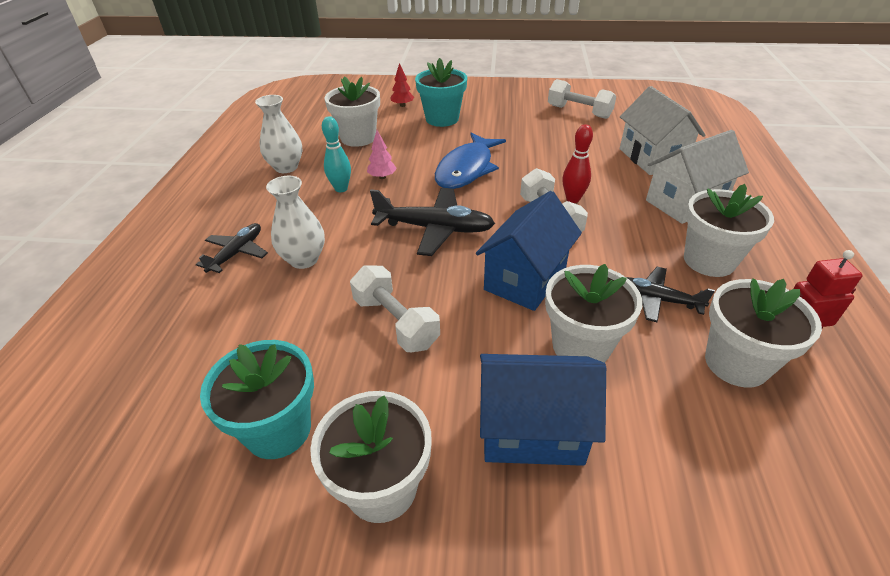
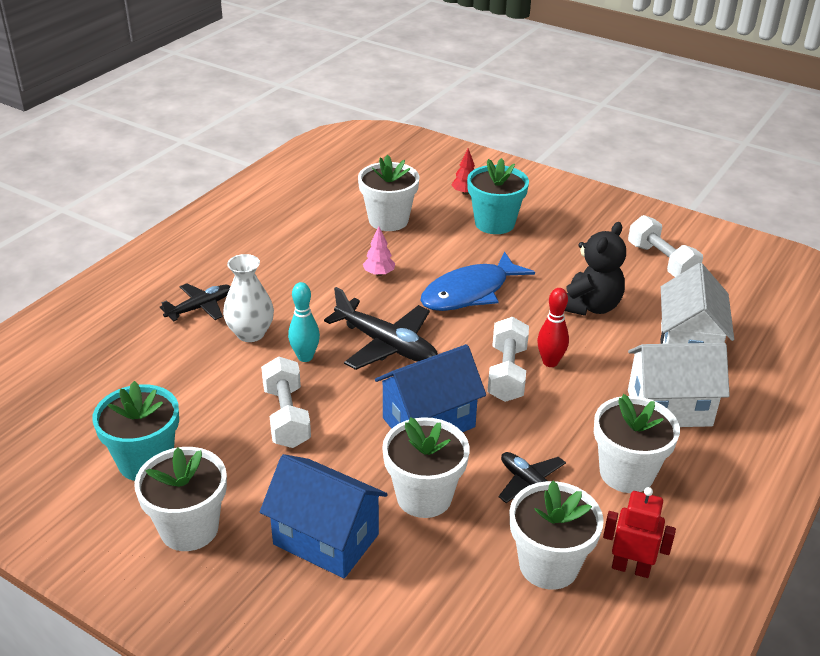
camera: 25 degrees right, 5 degrees down
white vase [255,95,302,173] -> none
turquoise bowling pin [322,116,351,192] -> turquoise bowling pin moved to [288,282,320,362]
none -> black teddy bear [565,222,626,316]

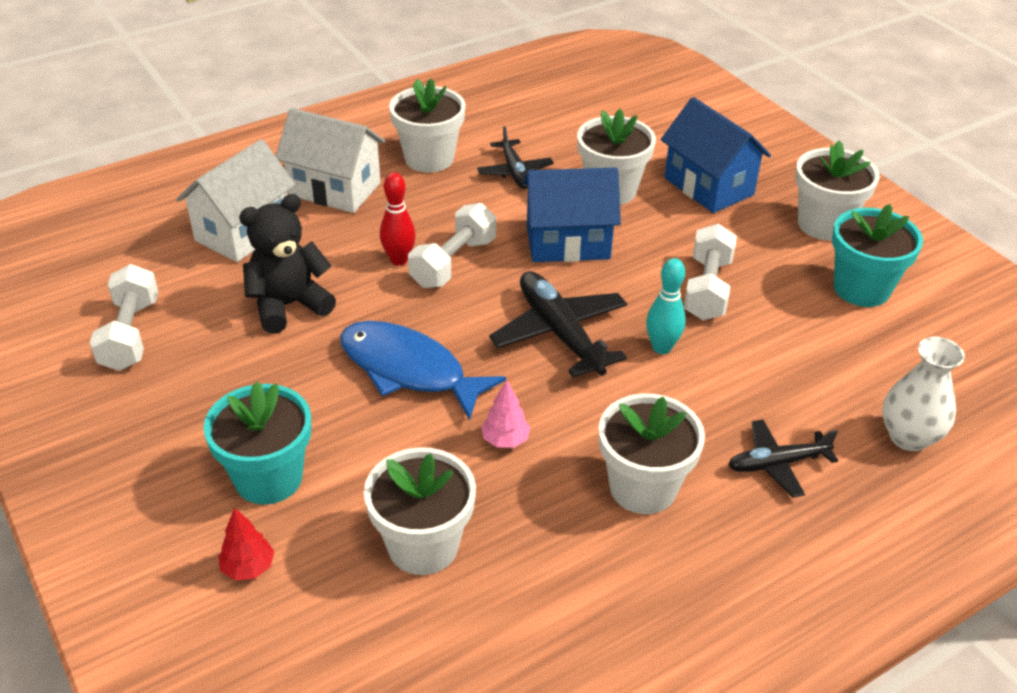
camera: 155 degrees left, 5 degrees up
white vase [223,254,274,342] -> white vase moved to [882,337,965,451]
blue fish [420,251,535,311] -> blue fish turned 135 degrees counterclockwise [340,321,506,420]
white flower pot [510,481,604,590] -> white flower pot moved to [599,394,705,514]
red robot [603,487,676,578] -> none

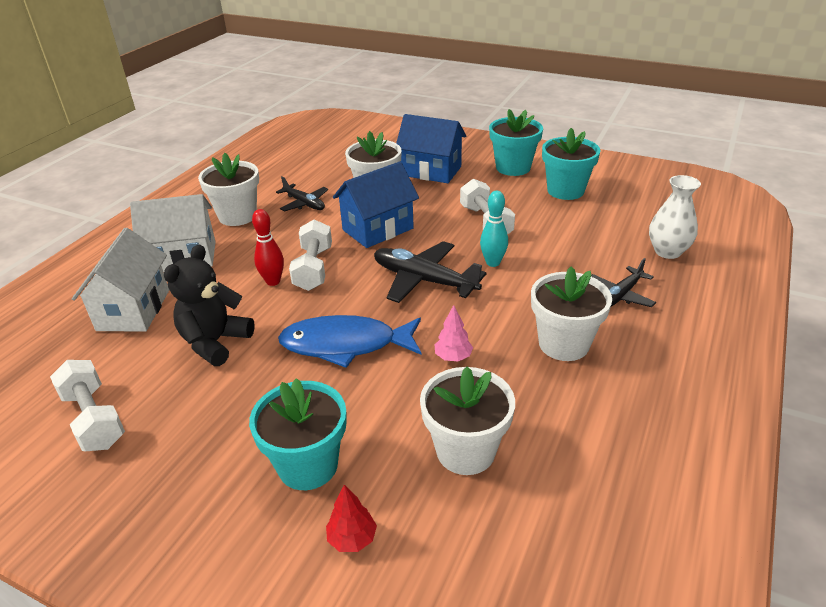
camera: 30 degrees left, 5 degrees down
white flower pot [795,140,879,240] -> turquoise flower pot [489,109,543,176]

